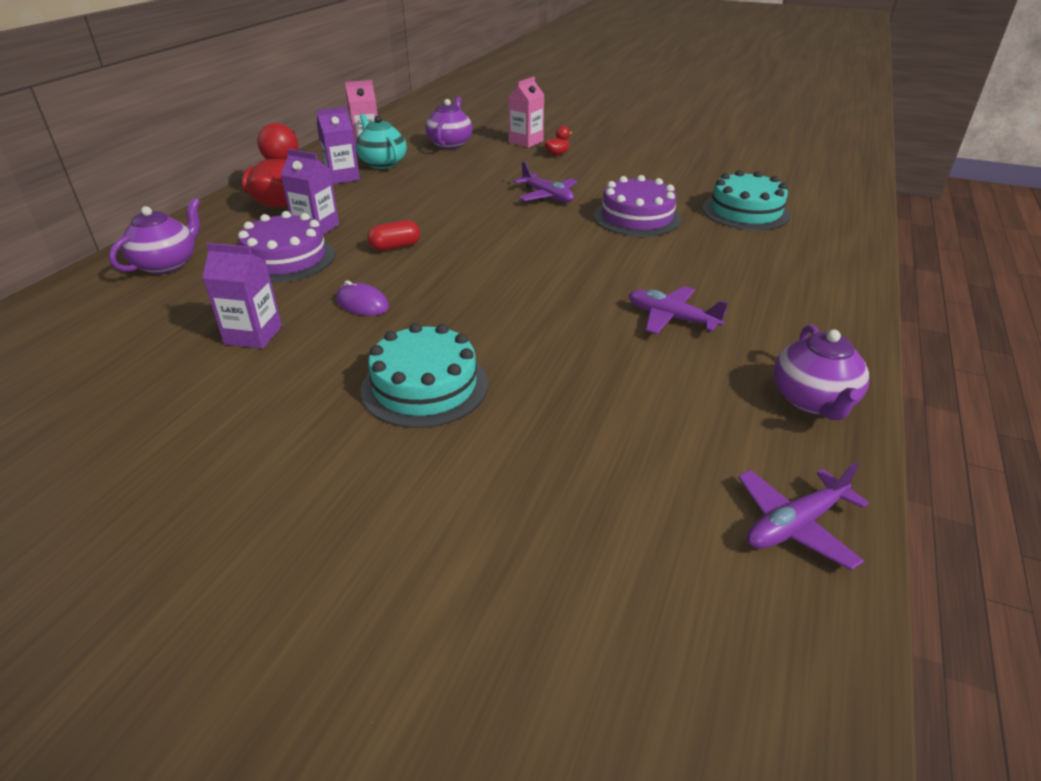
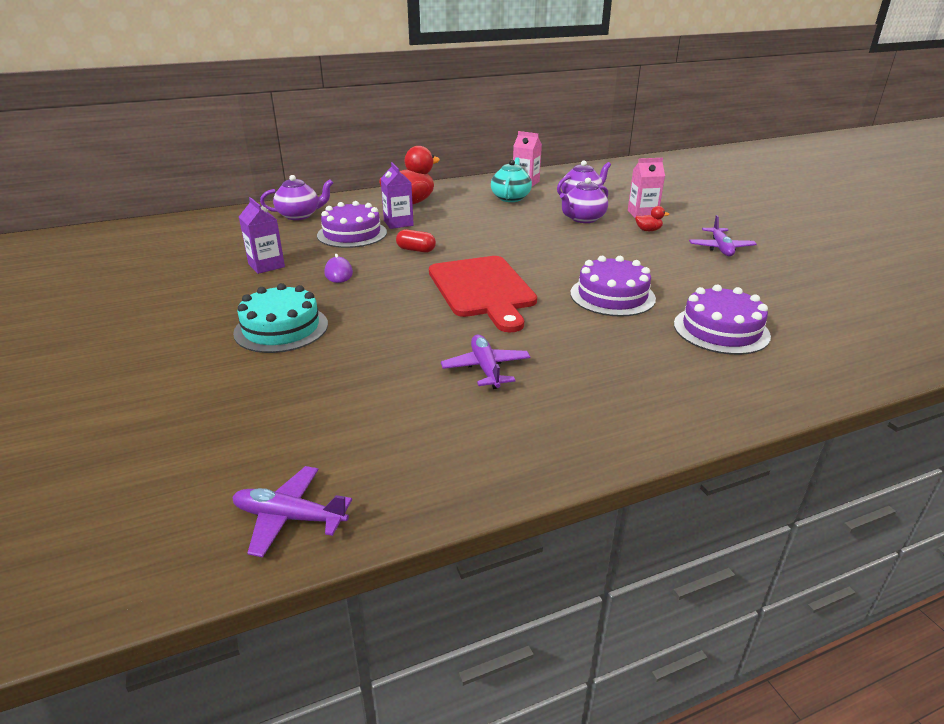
camera: 45 degrees right, 5 degrees down
purple carton [316,107,360,184] -> none
purple plane [514,162,577,202] -> purple plane moved to [689,215,757,256]
turquoise cake [703,170,791,230] -> purple cake [674,285,771,355]
purple teapot [773,325,869,420] -> purple teapot moved to [560,178,608,223]
none -> red cutting board [429,256,537,332]

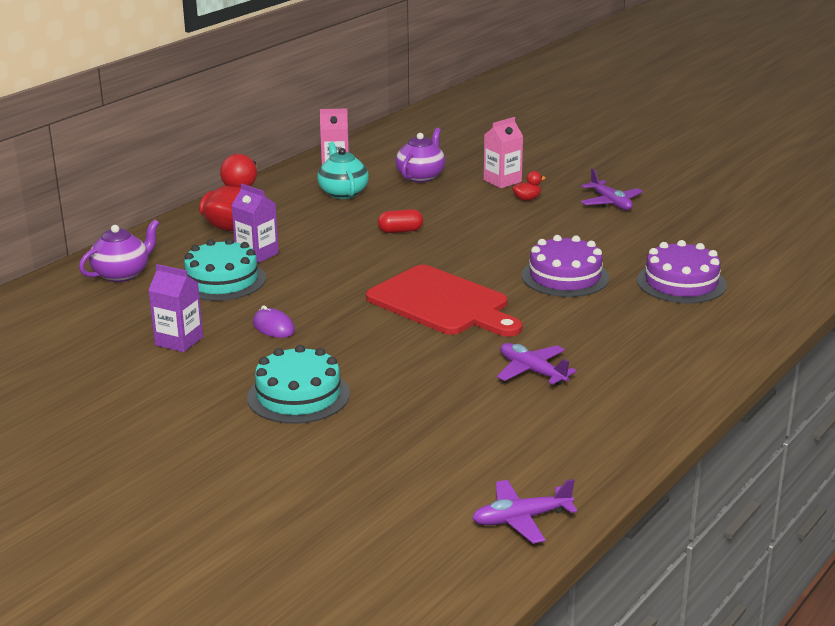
camera: 30 degrees left, 5 degrees down
purple cake [317,201,387,248] -> turquoise cake [184,238,266,301]
red capsule [396,229,436,253] -> red capsule moved to [378,209,423,233]
purple teapot [560,178,608,223] -> none

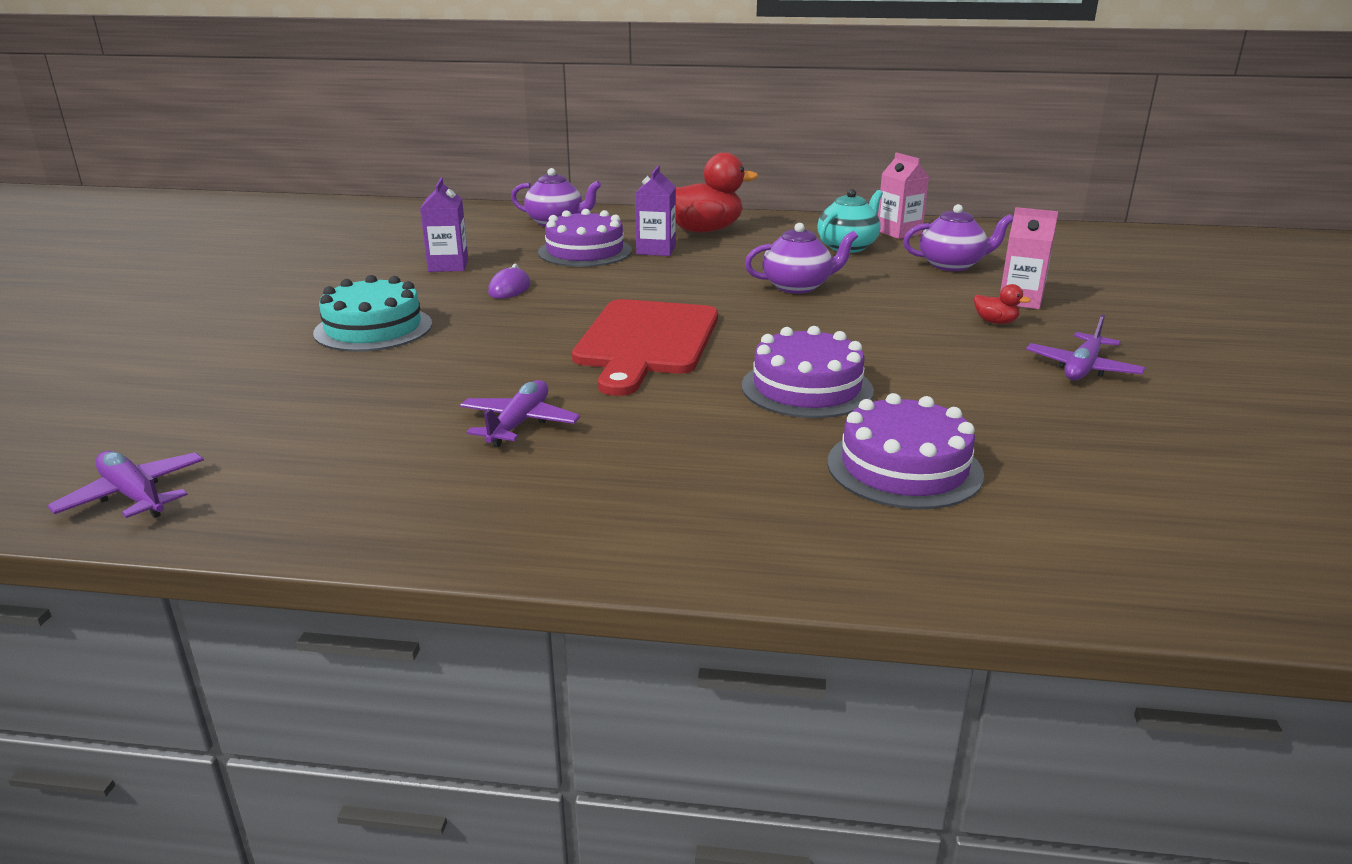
camera: 60 degrees right, 0 degrees up
turquoise cake [184,238,266,301] -> purple cake [538,209,632,267]
red capsule [378,209,423,233] -> purple teapot [745,223,858,294]

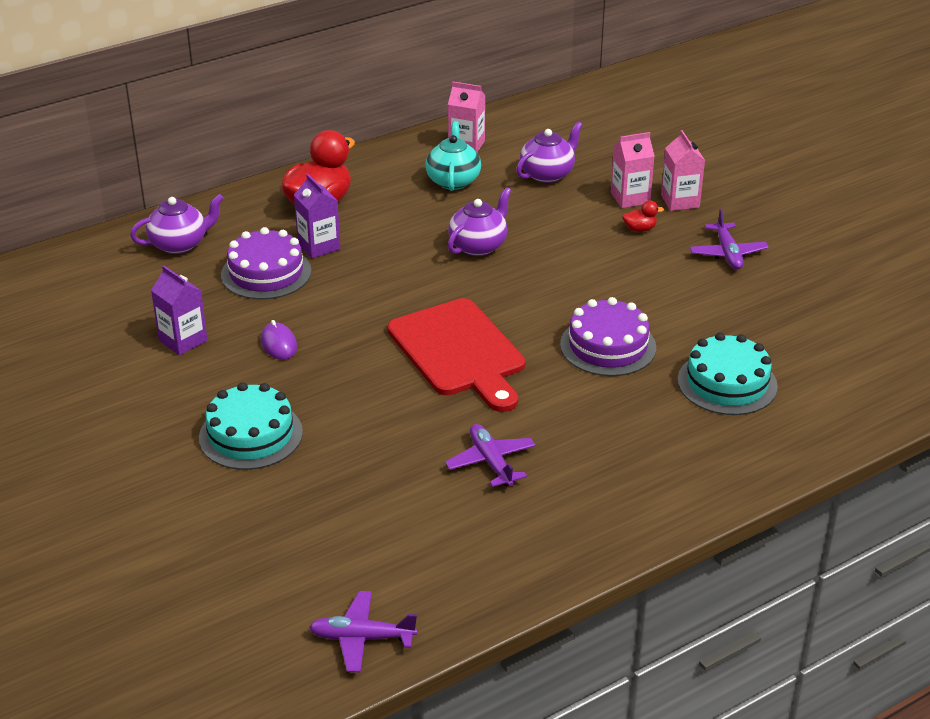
camera: 40 degrees left, 10 degrees up
purple cake [827,393,984,509] -> turquoise cake [678,333,778,415]
none -> pink carton [661,130,705,211]

